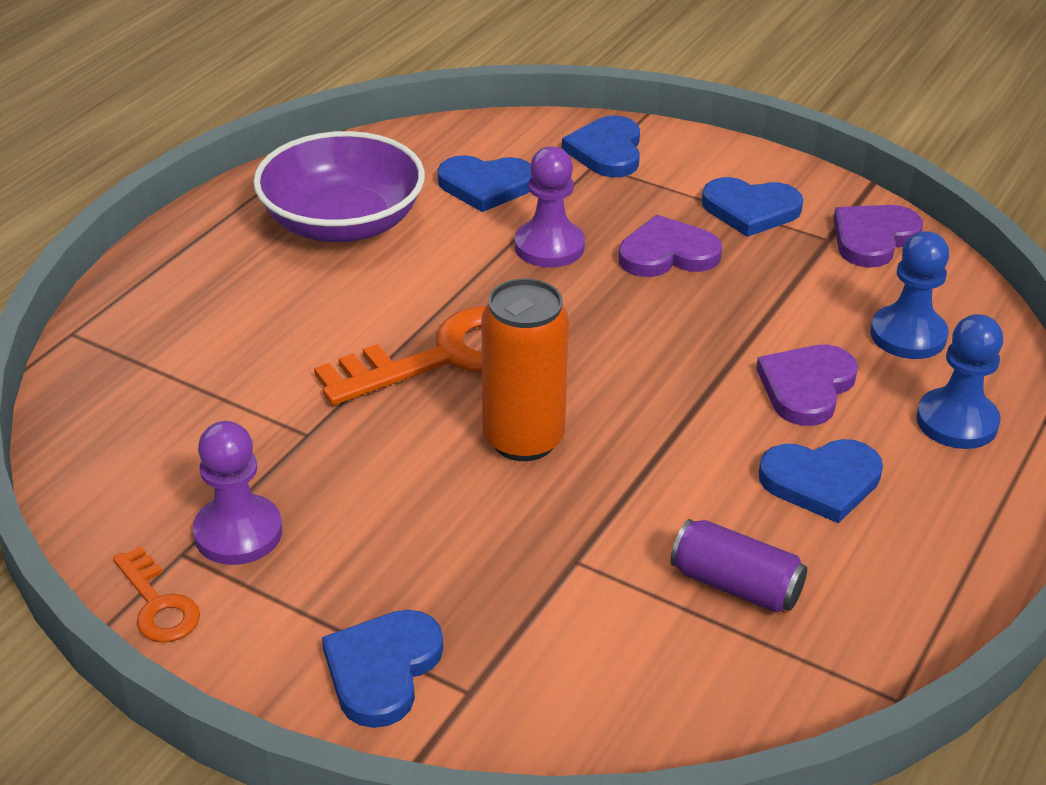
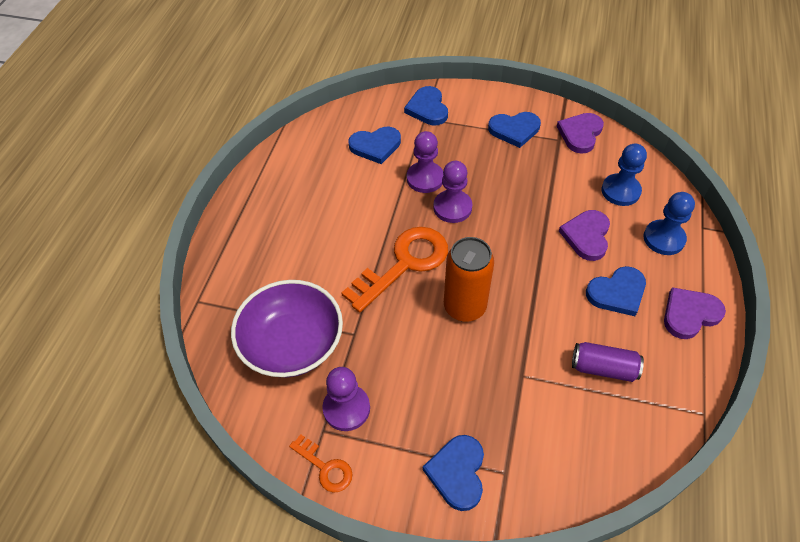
camera: 15 degrees left, 15 degrees up
purple bowl [253,131,425,242] -> purple bowl moved to [231,280,343,378]
purple heart [619,215,722,277] -> purple heart moved to [664,287,726,339]
none -> purple pawn [433,161,472,223]

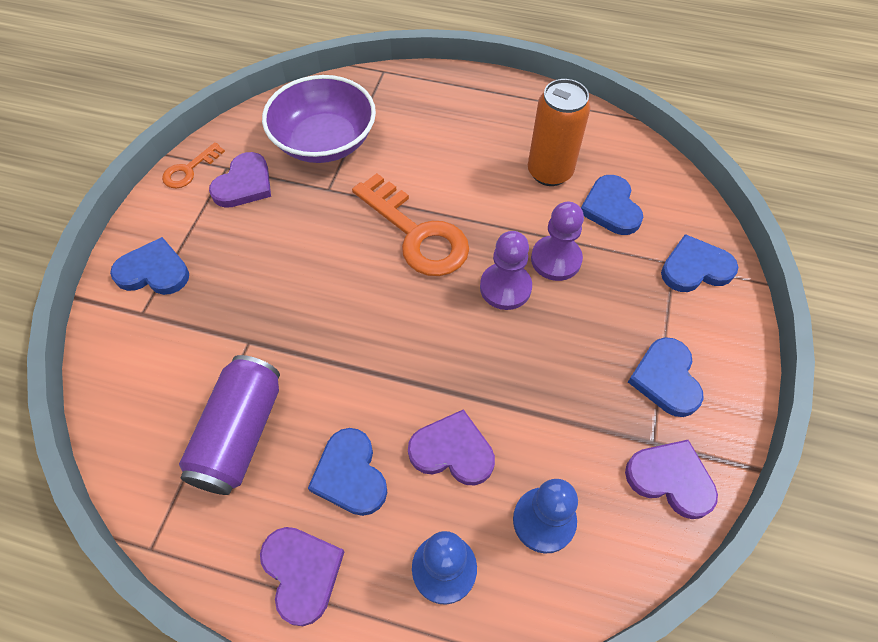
camera: 90 degrees right, 5 degrees up
purple pawn [322,367,370,431] -> purple heart [209,152,271,208]
orange can [444,237,494,322] -> orange can moved to [528,79,590,186]
purple can [572,342,644,382] -> purple can [179,355,280,495], size x1.53

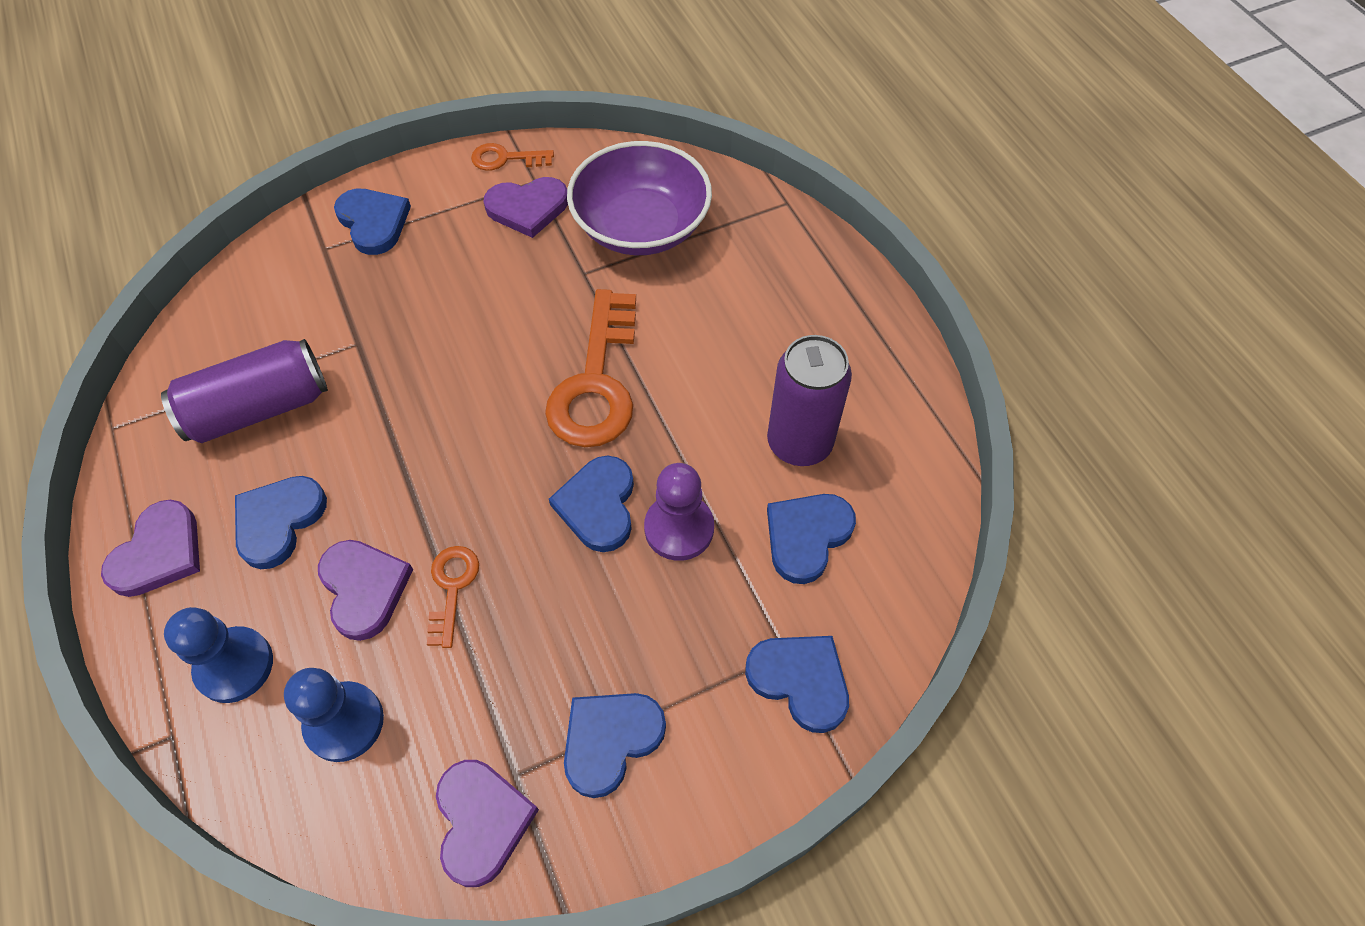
camera: 50 degrees right, 0 degrees up
purple pawn [480,231,532,310] -> blue heart [549,456,634,552]
orange can [528,79,590,186] -> purple can [767,335,852,466]
none -> orange key [427,546,479,648]

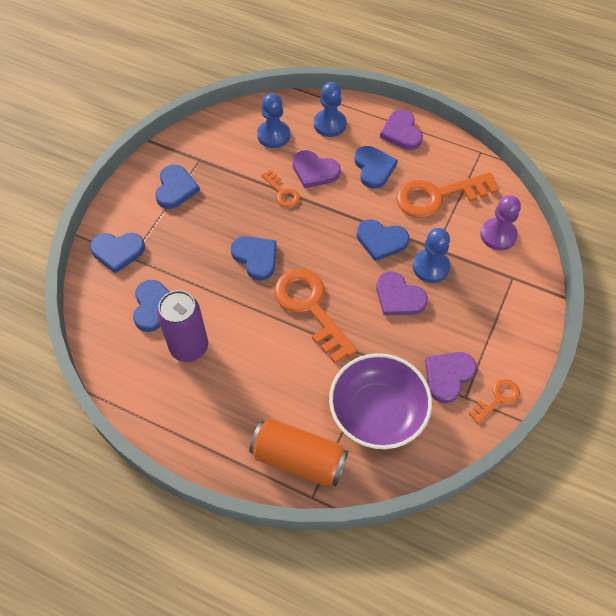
camera: 140 degrees right, 0 degrees up
purple can [161,339,328,444] -> orange key [396,172,499,218]
blue heart [334,189,411,255] -> blue heart moved to [357,219,409,261]
purple heart [436,760,539,887] -> purple heart moved to [376,272,428,316]
purple pawn [644,463,714,561] -> purple pawn moved to [480,195,521,250]
none -> orange can [249,419,348,486]
none -> blue pawn [413,228,450,283]

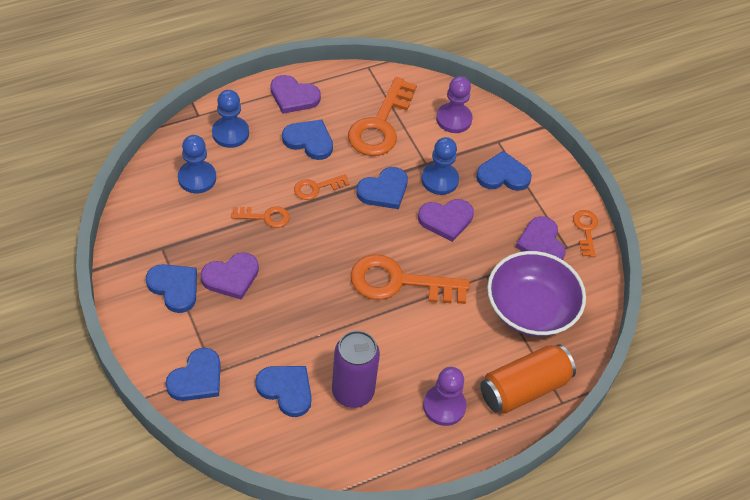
camera: 55 degrees left, 5 degrees down
blue heart [231,236,276,281] -> blue heart moved to [476,151,532,191]
purple heart [292,150,341,188] -> purple heart moved to [201,252,259,300]
none -> orange key [294,174,350,200]
none -> purple pawn [423,367,466,426]

